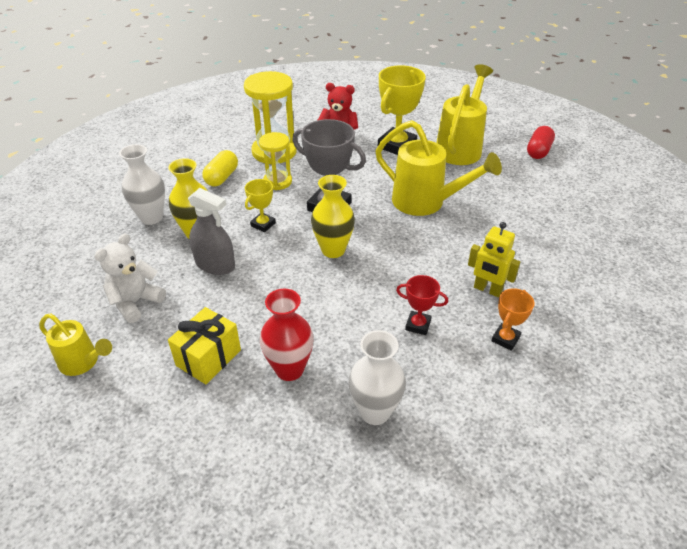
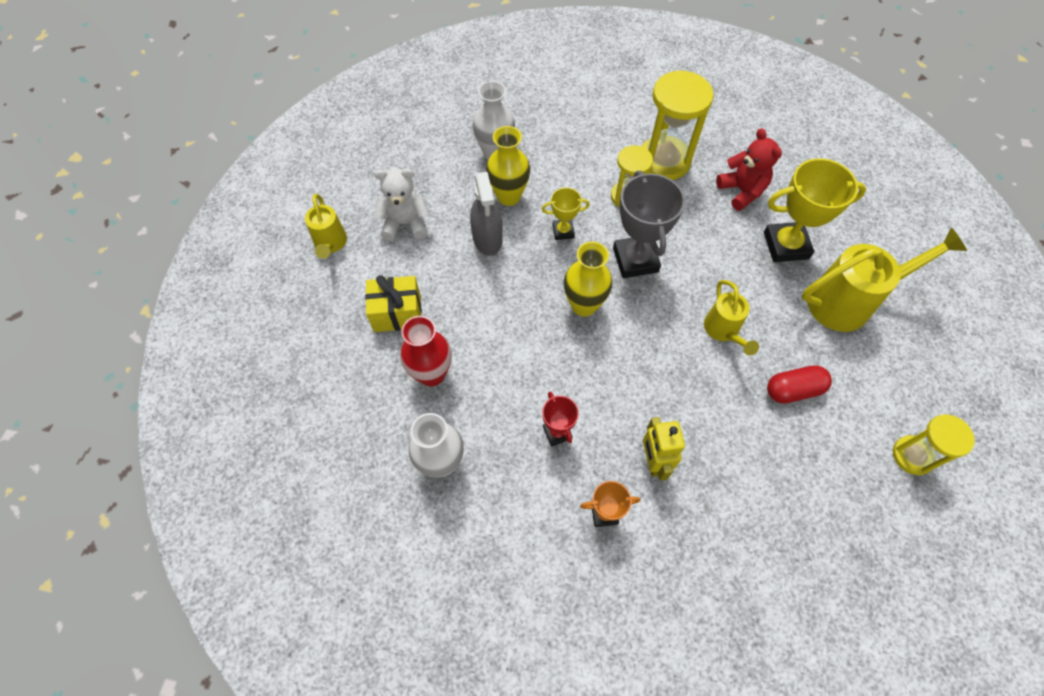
camera: 50 degrees right, 20 degrees up
yellow capsule [202,150,238,187] -> none
yellow watering can [375,120,502,216] -> yellow watering can [704,280,759,355], size x0.57
red capsule [527,126,555,159] -> red capsule moved to [767,365,832,404]
none -> yellow hourglass [893,414,975,475]

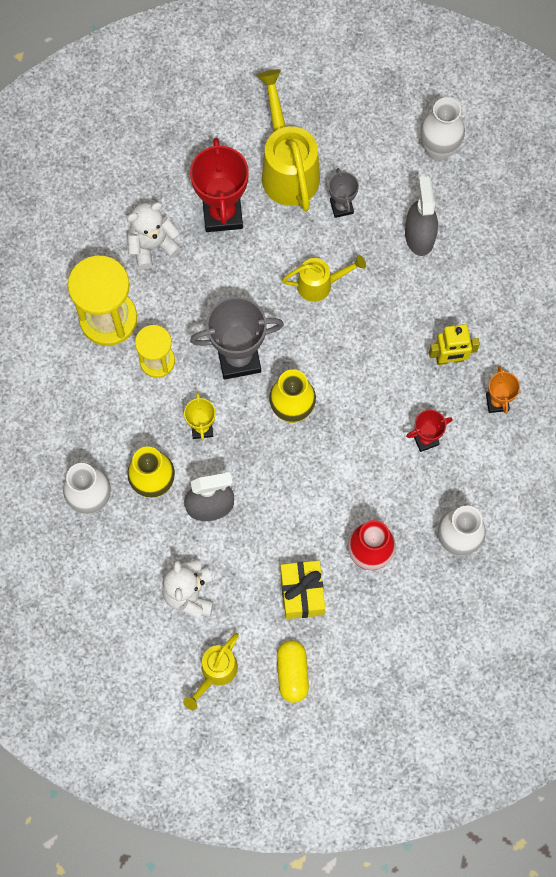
camera: 90 degrees left, 10 degrees up
yellow watering can [305,194,347,259] -> yellow watering can turned 135 degrees clockwise [183,633,239,710]
red teddy bear [716,128,782,211] -> white teddy bear [127,202,182,269]
yellow trophy [764,158,866,262] -> red trophy [190,138,249,232]
red capsule [767,365,832,404] -> none
yellow hourglass [893,414,975,475] -> white vase [420,97,465,161]
none -> yellow capsule [277,640,309,703]
none -> grey trophy [329,168,359,218]
none -> grey spray bottle [405,176,438,256]

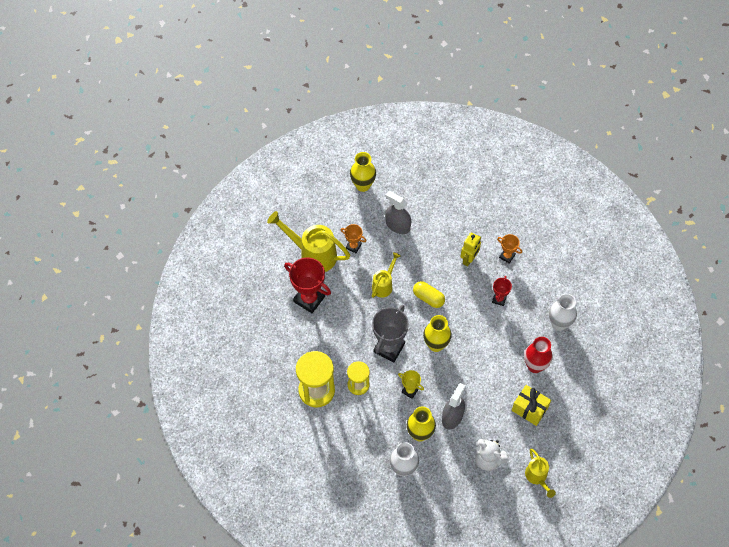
camera: 50 degrees left, 10 degrees down
white teddy bear [127,202,182,269] -> none
yellow capsule [277,640,309,703] -> yellow capsule moved to [413,281,445,308]
grey trophy [329,168,359,218] -> orange trophy [341,224,366,253]
white vase [420,97,465,161] -> yellow vase [350,152,376,192]

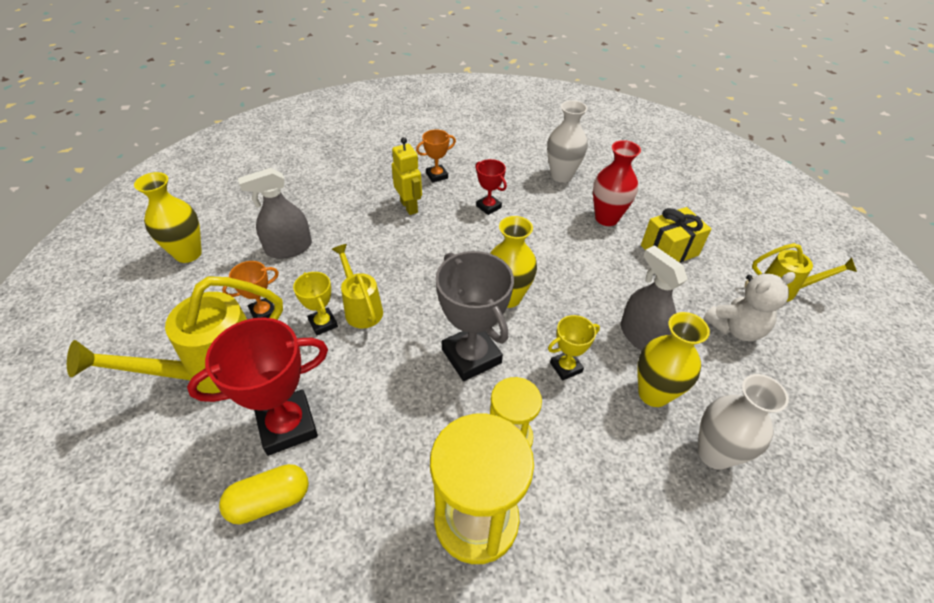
camera: 60 degrees left, 15 degrees down
yellow capsule [413,281,445,308] -> yellow capsule moved to [219,464,309,524]
none -> yellow trophy [293,272,338,336]

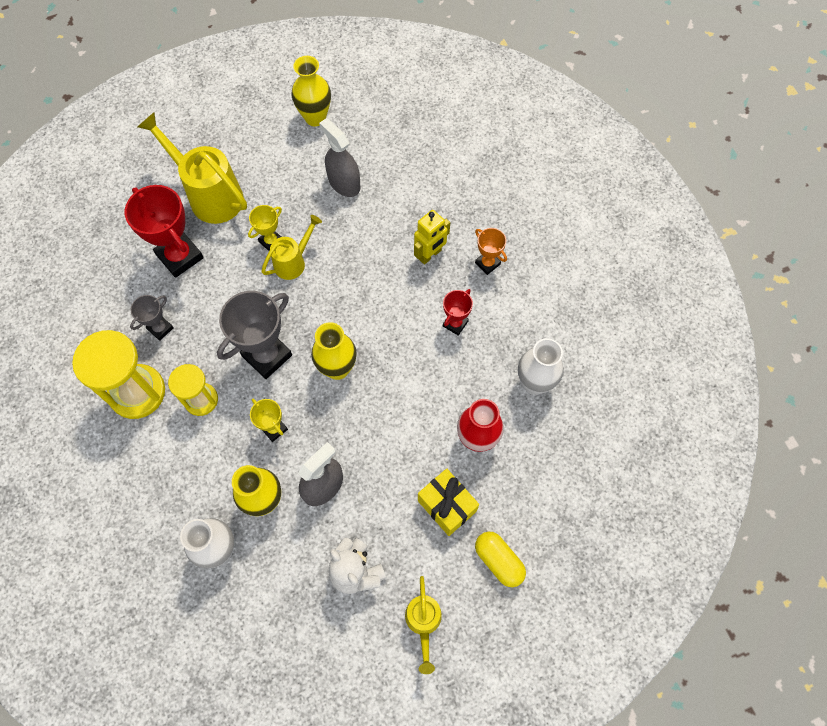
camera: 75 degrees right, 20 degrees up
yellow capsule [219,464,309,524] -> yellow capsule moved to [475,532,526,587]
orange trophy [222,261,279,318] -> none
none -> grey trophy [130,295,174,341]

